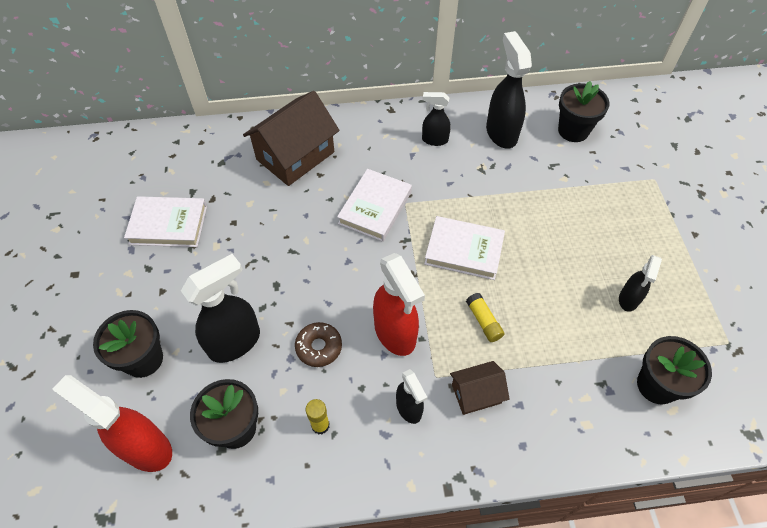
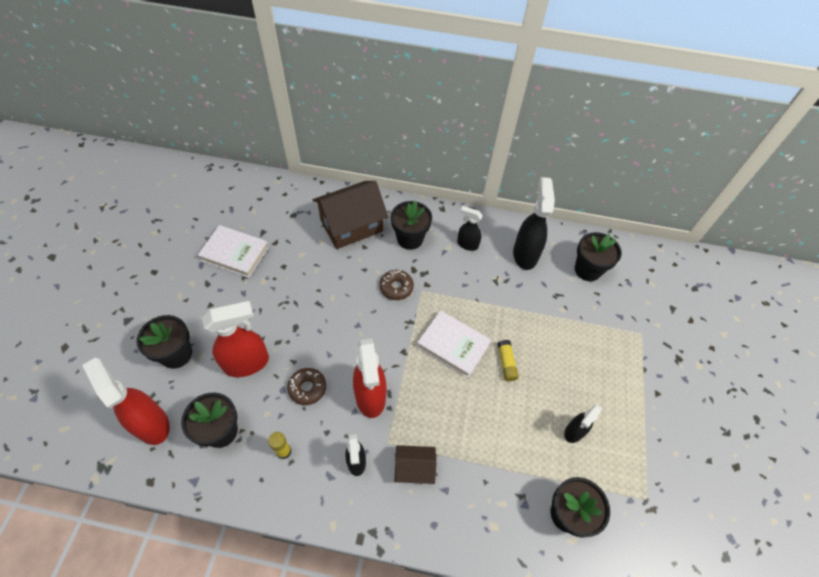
camera: 15 degrees right, 0 degrees up
black spray bottle [181,254,260,363] -> red spray bottle [202,301,269,377]
white book [337,169,412,242] -> brown donut [380,270,414,300]
yellow glue stick [466,293,504,342] -> yellow glue stick moved to [498,340,519,381]
none -> black flower pot [391,201,432,250]

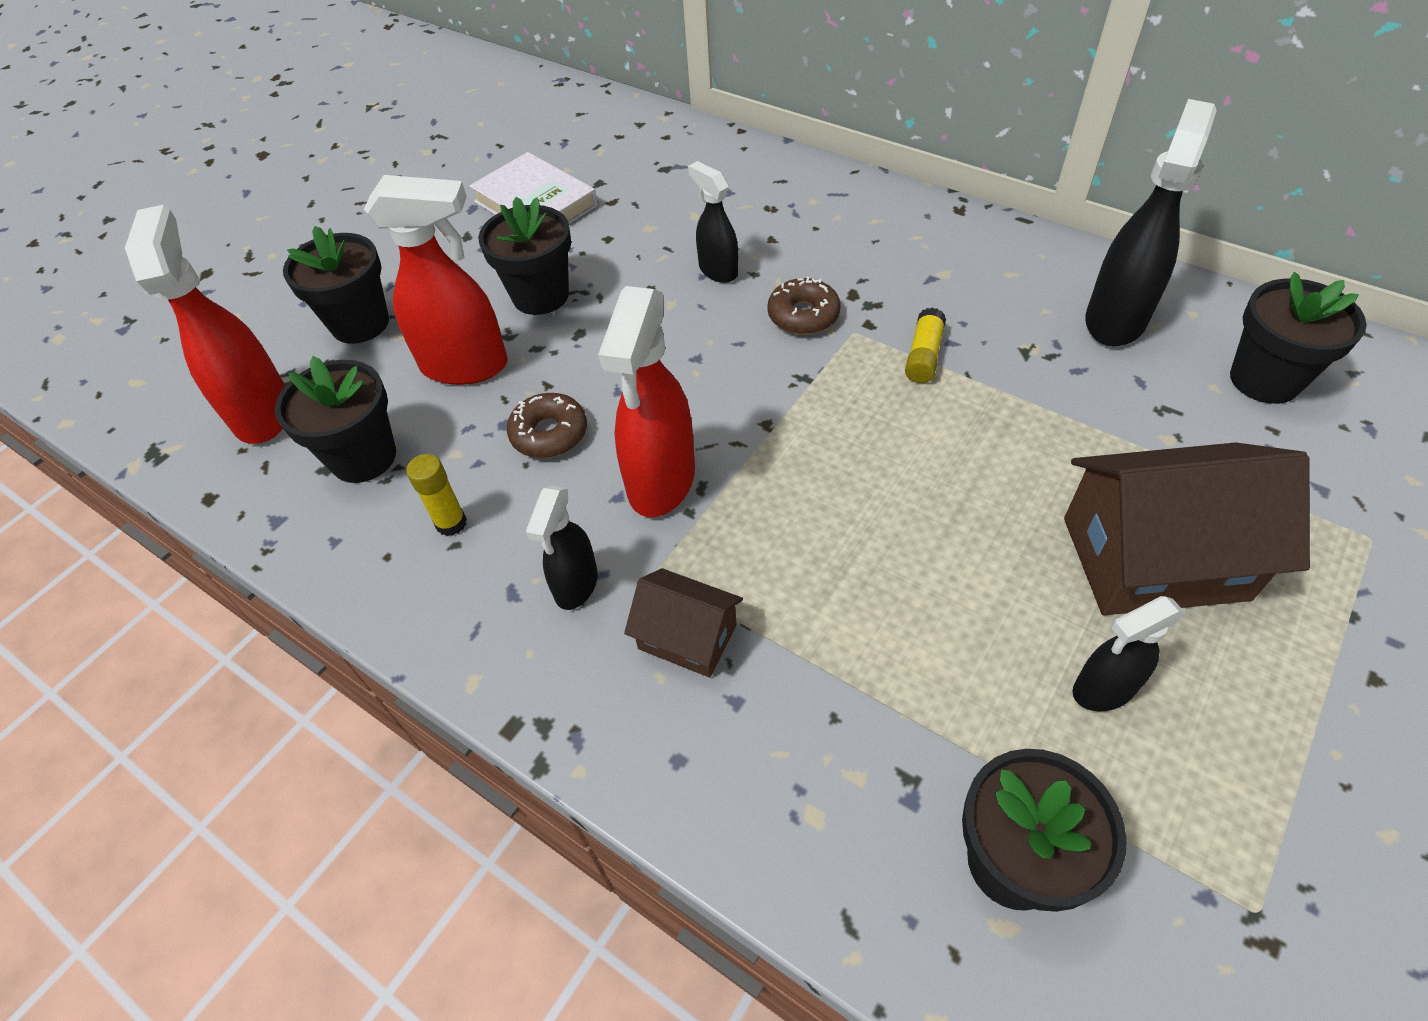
camera: 30 degrees right, 5 degrees down
brown house [313,181,388,249] -> brown house moved to [1064,442,1310,615]
black flower pot [391,201,432,250] -> black flower pot moved to [478,197,571,315]
white book [417,310,491,378] -> none
black spray bottle [457,206,483,251] -> black spray bottle moved to [688,161,738,283]
yellow glue stick [498,340,519,381] -> yellow glue stick moved to [905,307,946,383]

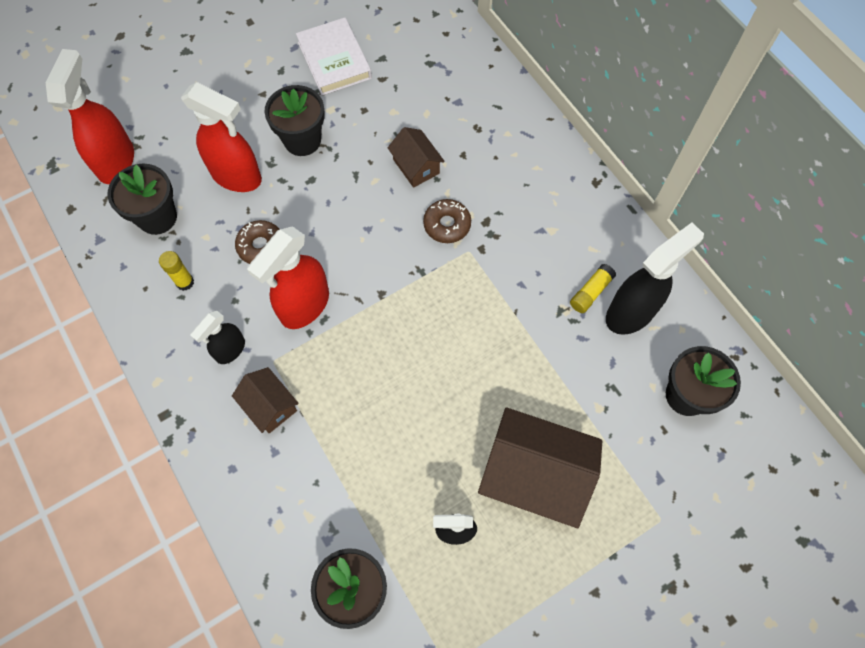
camera: 20 degrees right, 15 degrees up
black flower pot [283,226,389,344] -> none
black spray bottle [688,161,738,283] -> brown house [388,127,445,188]
yellow glue stick [905,307,946,383] -> yellow glue stick moved to [570,264,616,313]

